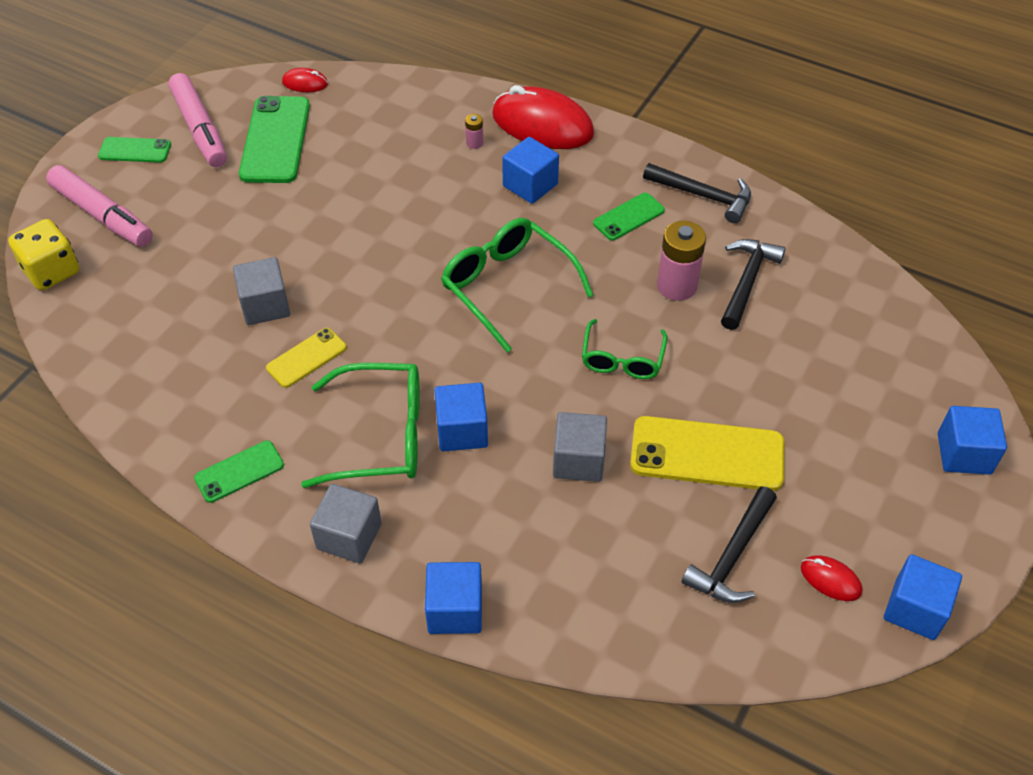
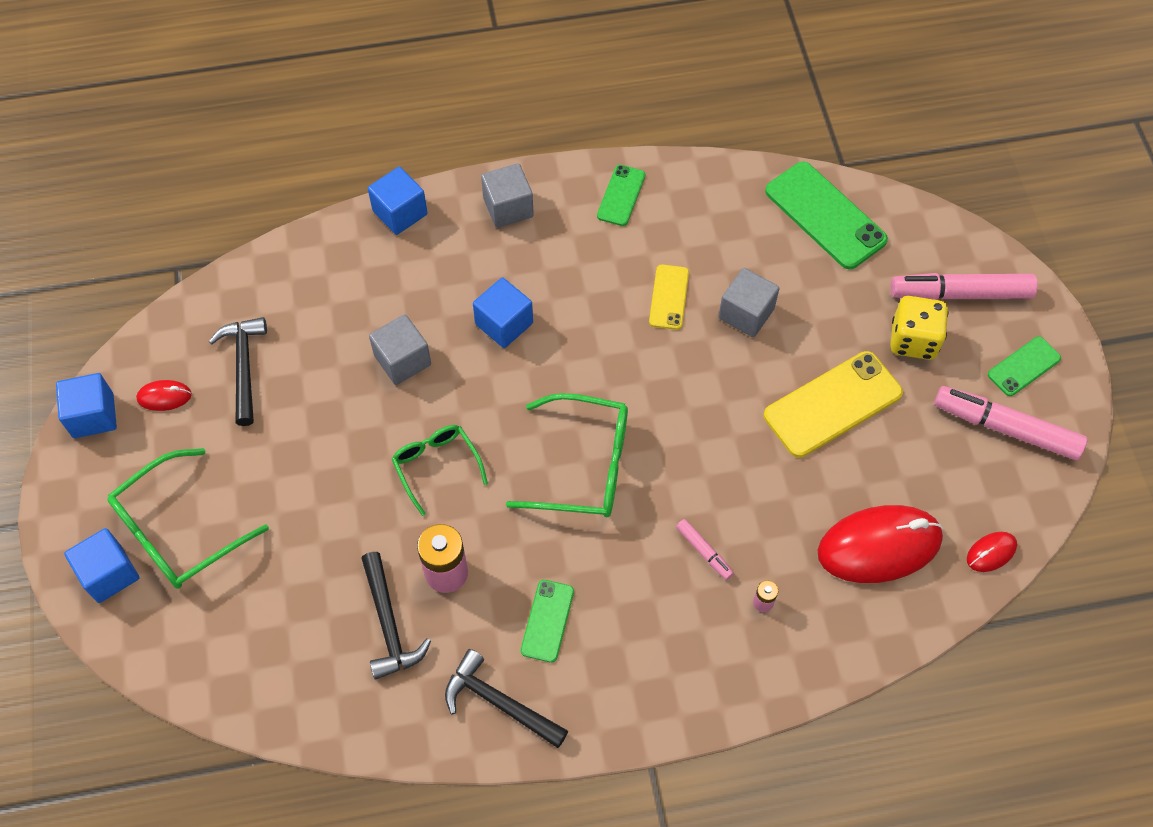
camera: 140 degrees right, 10 degrees up
yellow dice [8,219,79,290] -> yellow dice moved to [890,296,948,360]
green phone [239,96,310,183] -> green phone moved to [765,162,888,269]
green glasses [301,363,420,488] -> green glasses moved to [107,448,269,589]
red mouse [492,85,594,149] -> red mouse moved to [817,505,943,583]
blue cube [502,137,559,204] -> none
yellow phone [630,416,784,491] -> yellow phone moved to [764,351,903,458]
black hammer [643,163,751,223] -> black hammer turned 45 degrees clockwise [445,649,568,748]
none -> pink marker [676,519,734,580]

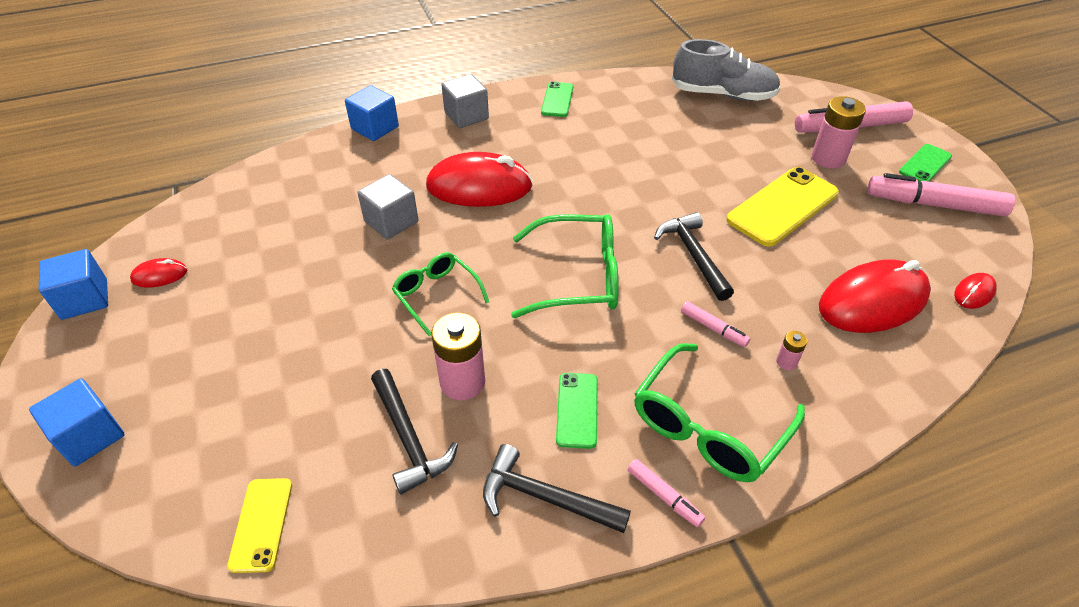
camera: 10 degrees left, 15 degrees down
green glasses [107,448,269,589] -> green glasses moved to [634,343,805,482]
black hammer [209,317,267,426] -> black hammer moved to [654,212,734,301]
blue cube [473,278,533,348] -> red mouse [426,152,533,207]
yellow phone [649,264,689,330] -> yellow phone moved to [227,478,292,573]
grey cube [718,268,780,337] -> none
green phone [765,162,888,269] -> grey shoe [672,39,780,101]
yellow dice [890,296,948,360] -> pink battery [811,96,866,169]
none -> pink marker [628,459,705,527]

